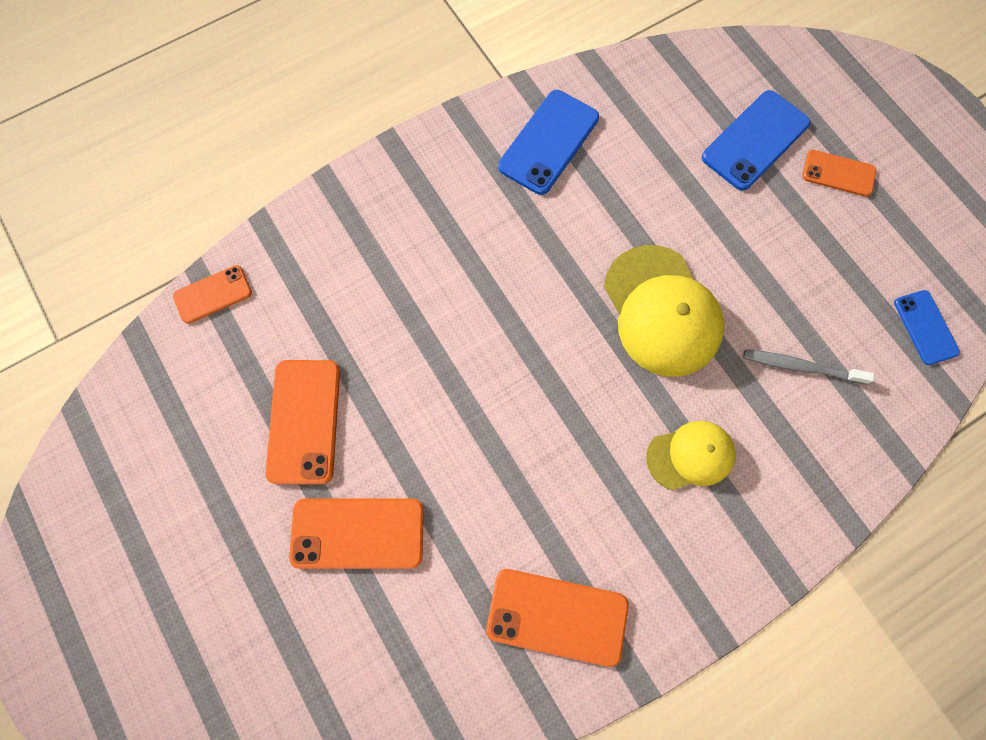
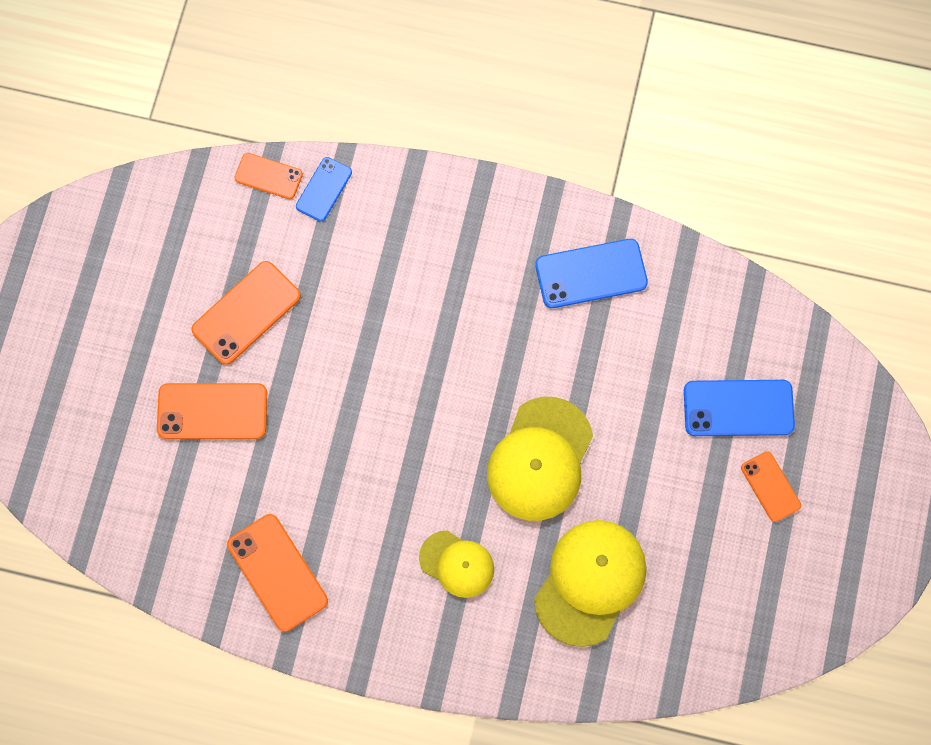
camera: 45 degrees right, 0 degrees up
orange phone [289,499,424,569] -> orange phone turned 45 degrees counterclockwise [157,383,267,439]
grey toothbrush [743,349,874,385] -> yellow cap [534,520,647,647]
blue phone [894,290,960,365] -> blue phone moved to [296,157,352,222]

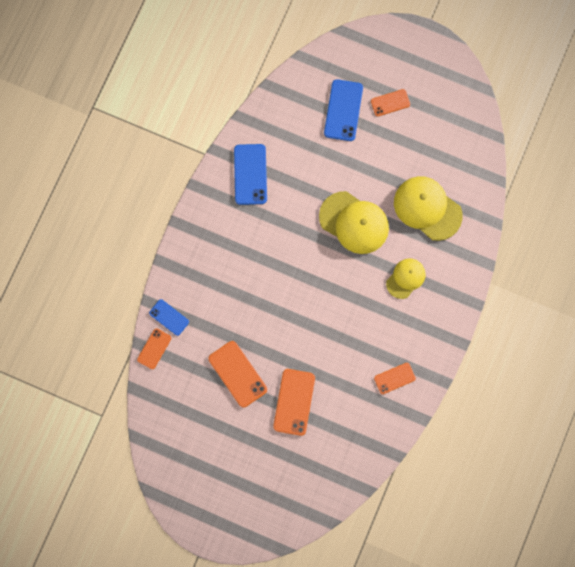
camera: 80 degrees left, 5 degrees up
orange phone [227,514,328,632] -> orange phone [374,363,416,394], size x0.61

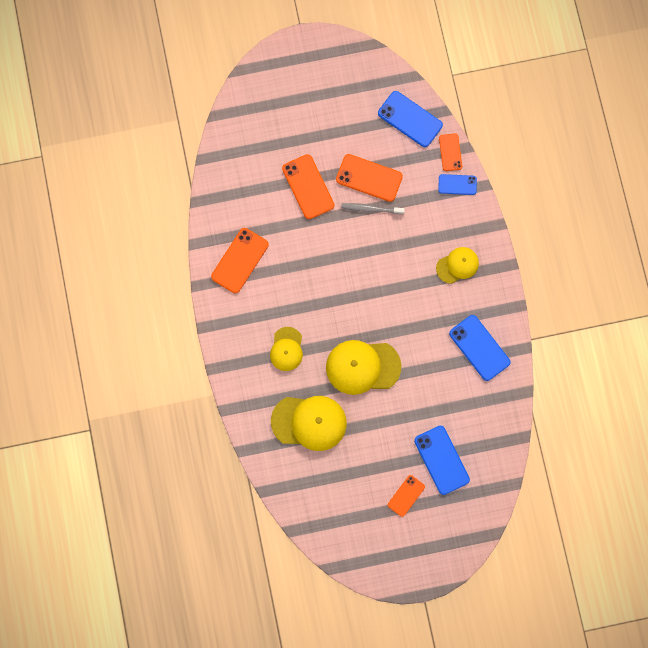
camera: 145 degrees right, 0 degrees up
orange phone [374,363,416,394] -> orange phone [211,228,269,293], size x1.64
none -> grey toothbrush [341,203,405,214]
none -> blue phone [378,91,443,147]
none -> yellow cap [436,247,479,284]

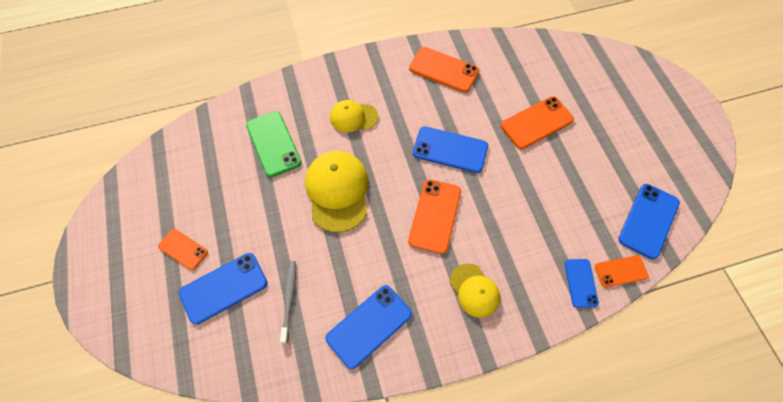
camera: 85 degrees right, 15 degrees down
yellow cap [271,396,347,451] -> green phone [246,111,302,177]
orange phone [336,154,403,202] -> orange phone moved to [408,179,461,254]
grey toothbrush [341,203,405,214] -> grey toothbrush moved to [280,261,296,343]
none -> blue phone [413,126,488,173]

